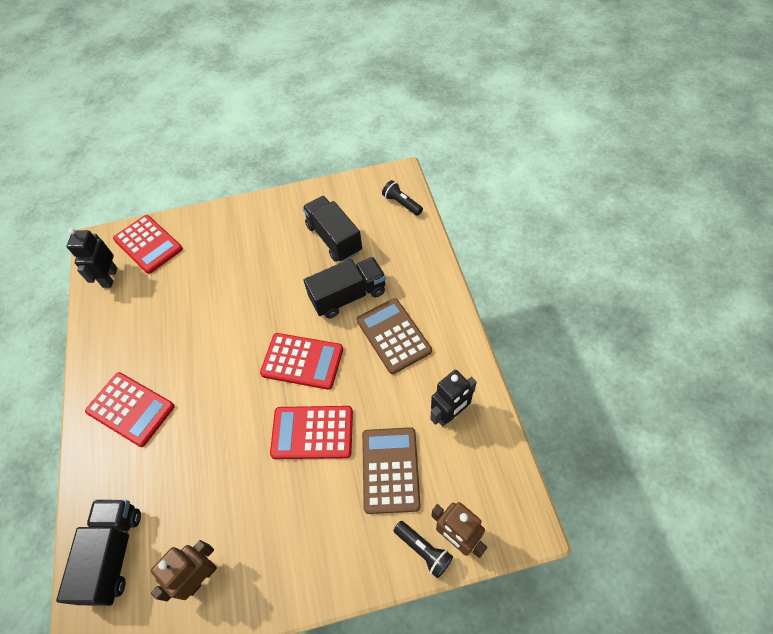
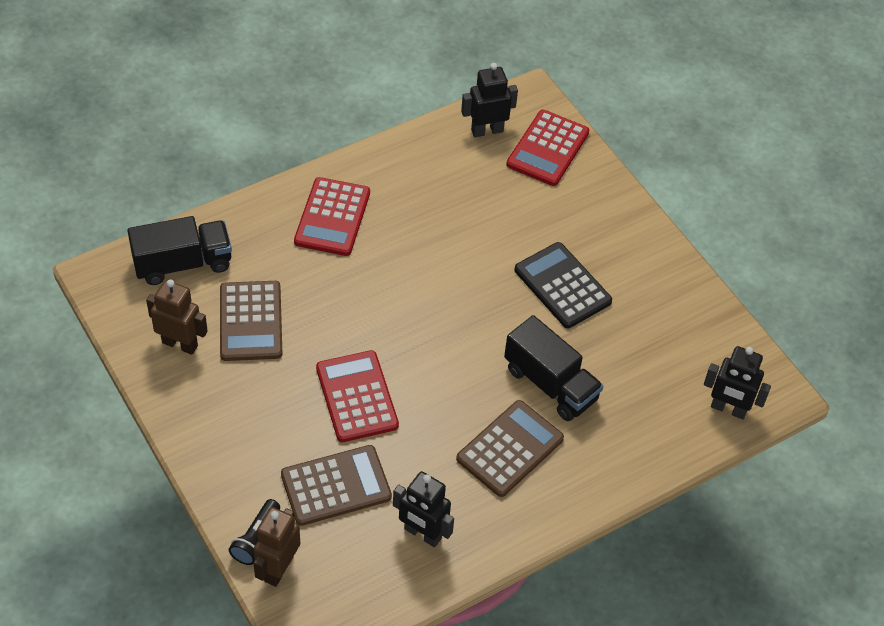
camera: 65 degrees right, 5 degrees down
red calculator [260,333,343,390] -> none
black truck [302,196,362,262] -> none
black flashlight [382,180,423,216] -> black robot [704,346,771,419]
none -> brown calculator [220,281,282,361]
none -> black calculator [514,242,612,328]

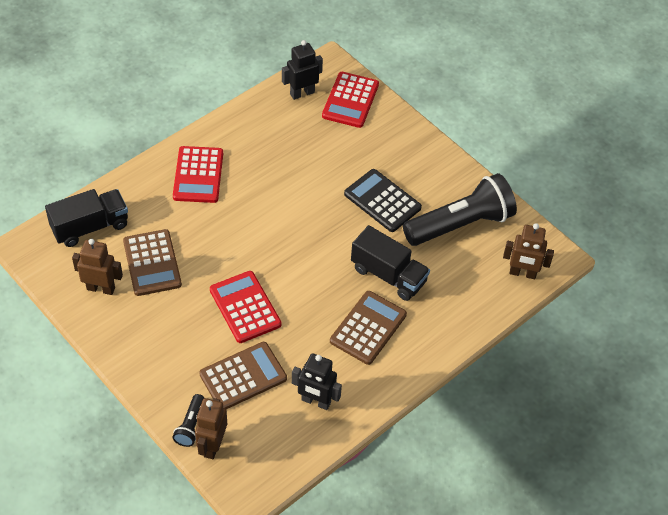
camera: 10 degrees left, 0 degrees up
black robot [704,346,771,419] -> brown robot [503,223,554,279]
none -> black flashlight [403,173,517,246]

